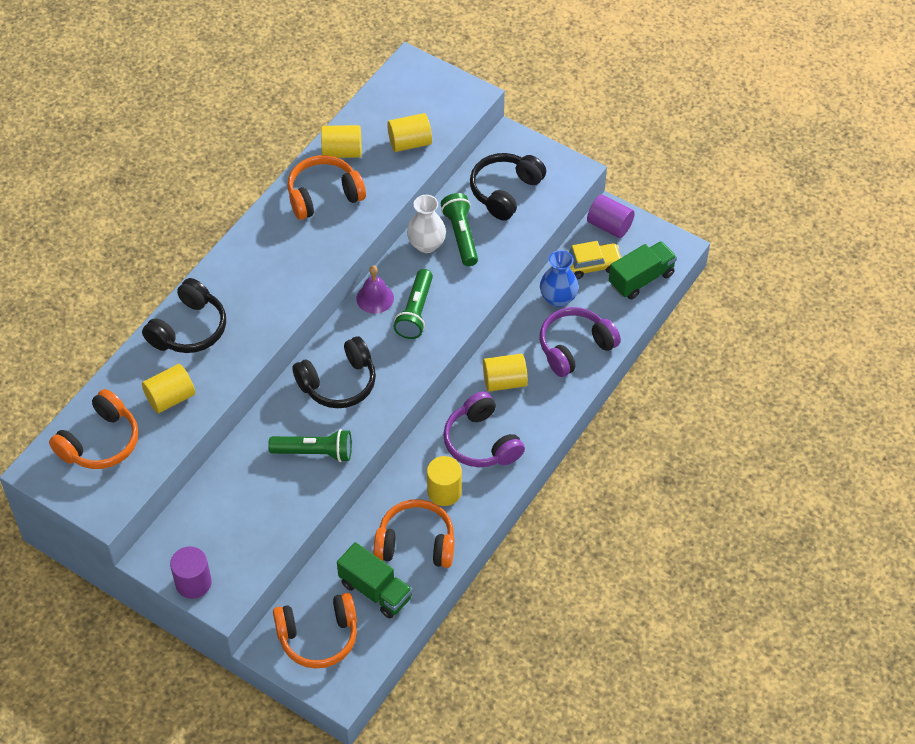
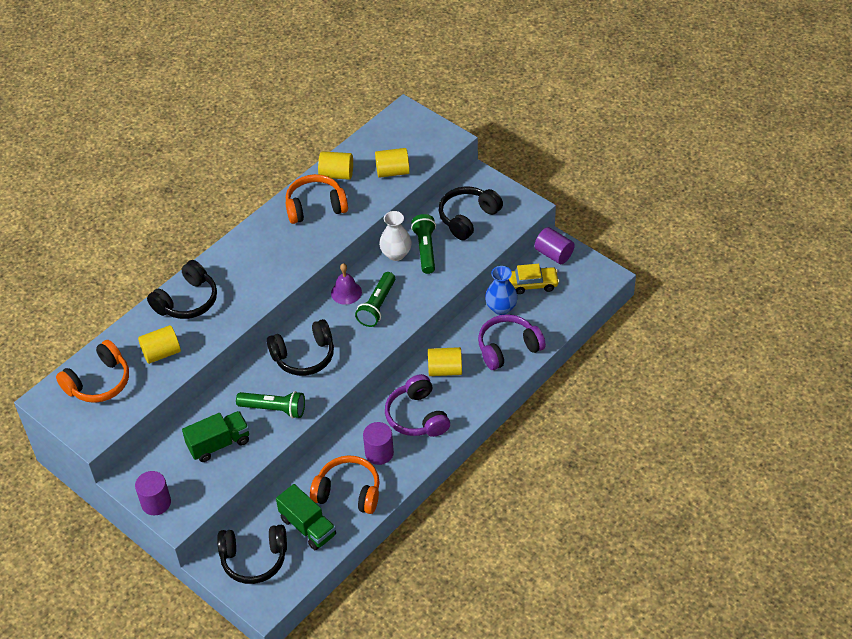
camera: 10 degrees right, 5 degrees down
orange headphones [273,593,357,669] -> black headphones [217,525,287,584]
yellow cylinder [427,456,462,506] -> purple cylinder [363,422,394,465]
green truck [609,241,677,299] -> green truck moved to [182,411,249,462]

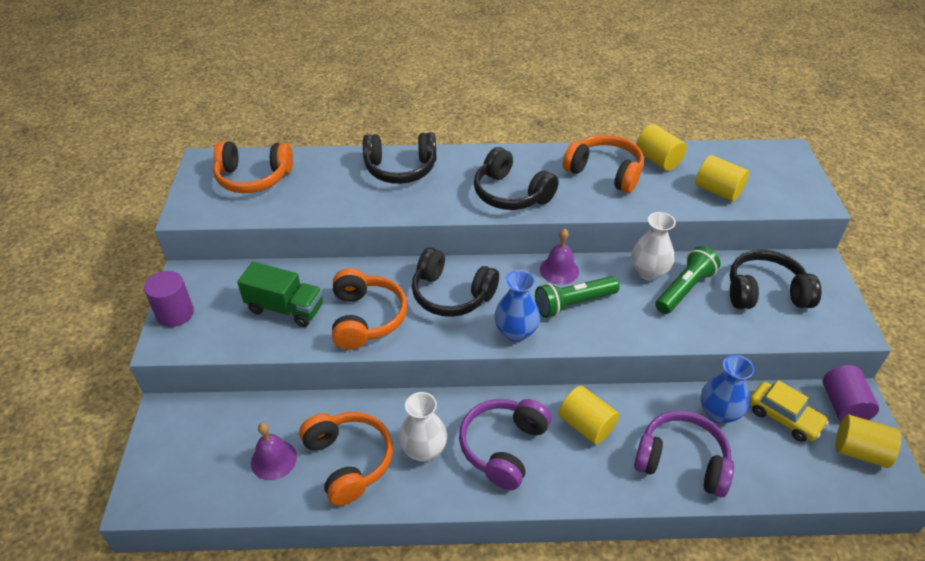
camera: 45 degrees right, 5 degrees down
yellow cylinder [138,325,181,364] -> yellow cylinder moved to [836,415,901,468]
black headphones [217,525,287,584] -> black headphones moved to [474,147,559,210]
green flashlight [236,391,305,418] -> orange headphones [332,268,407,350]
green truck [276,484,336,550] -> purple bell [251,423,297,480]
purple cylinder [363,422,394,465] -> white vase [399,392,447,462]
none -> blue vase [494,270,540,342]

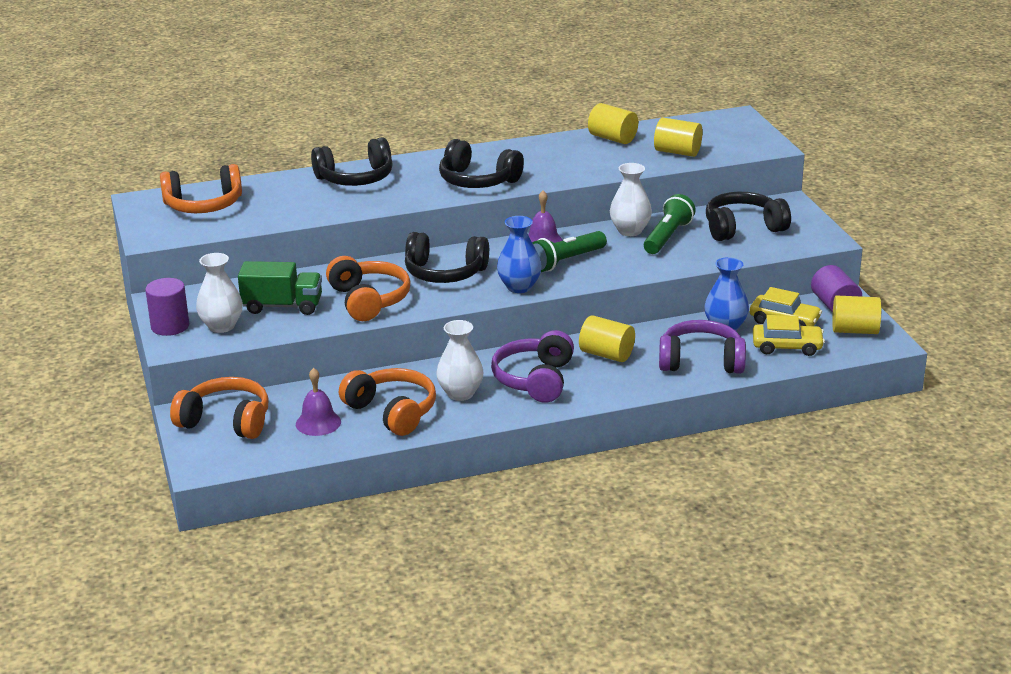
camera: 15 degrees left, 15 degrees down
orange headphones [563,134,644,193] -> orange headphones moved to [170,377,269,439]
none -> white vase [196,253,243,333]
none -> yellow car [753,315,825,356]

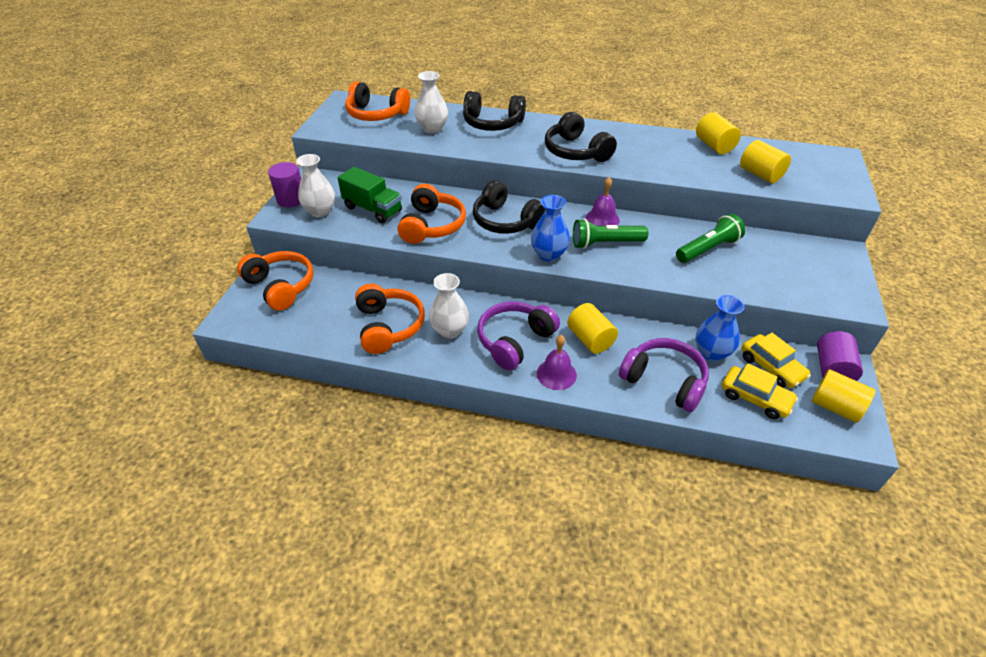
camera: 30 degrees right, 15 degrees up
purple bell [296,368,341,436] -> purple bell moved to [537,335,577,390]
white vase [610,163,652,236] -> white vase moved to [415,71,448,133]
black headphones [706,192,791,241] -> none

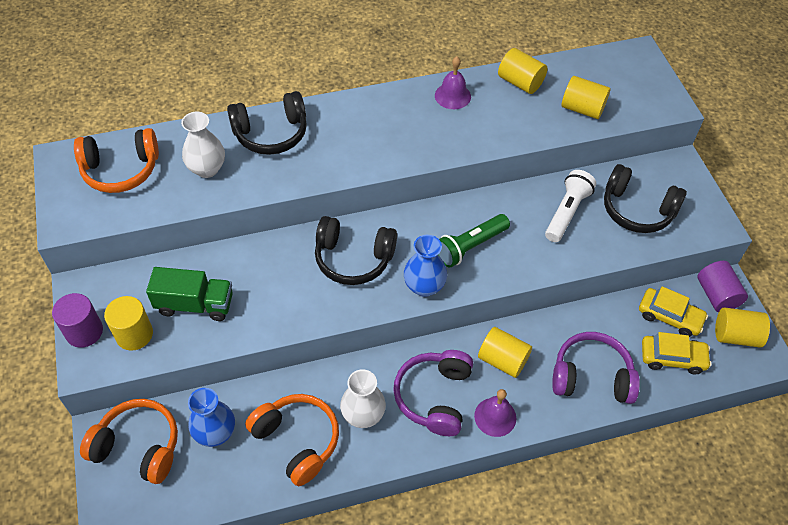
camera: 30 degrees left, 10 degrees up
white vase [296,154,335,217] -> yellow cylinder [104,296,153,351]
orange headphones [398,184,466,244] -> none
black headphones [545,112,617,162] -> black headphones moved to [604,164,687,233]
purple bell [586,177,620,226] -> purple bell moved to [435,56,471,109]
green flashlight [676,214,745,263] -> white flashlight [545,170,596,242]
blue vase [696,295,745,361] -> blue vase moved to [188,388,235,447]

